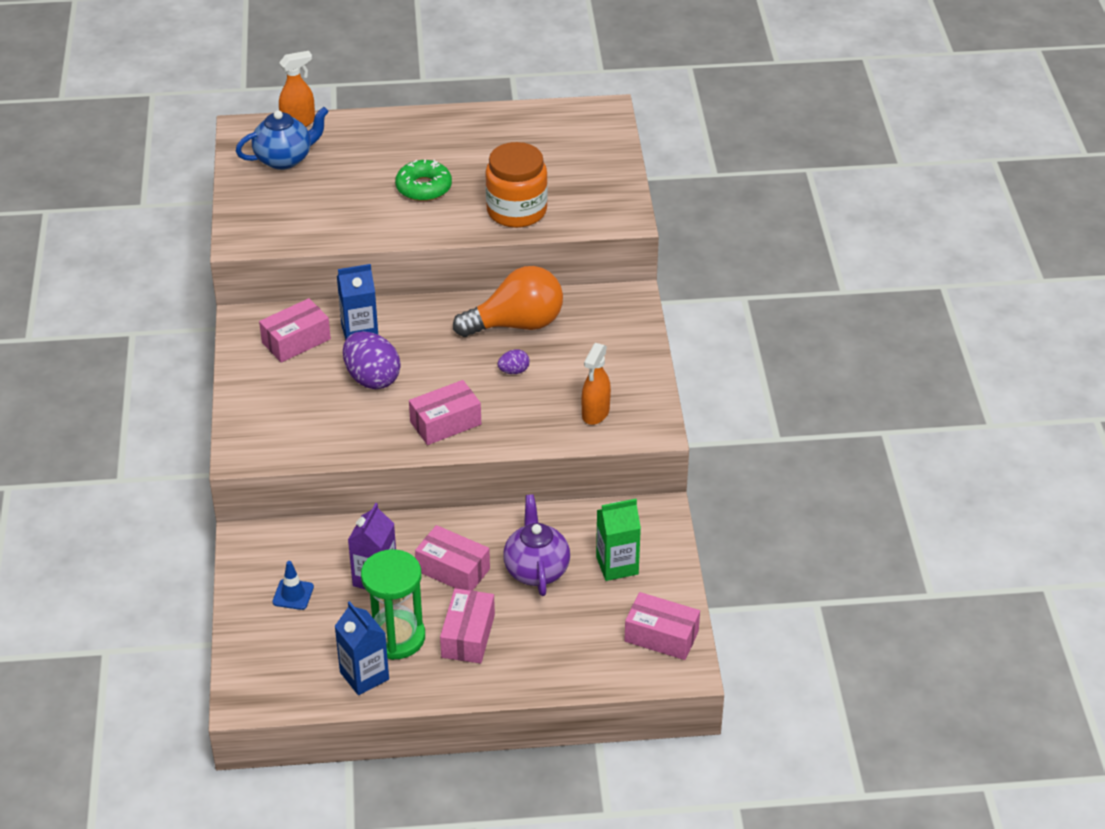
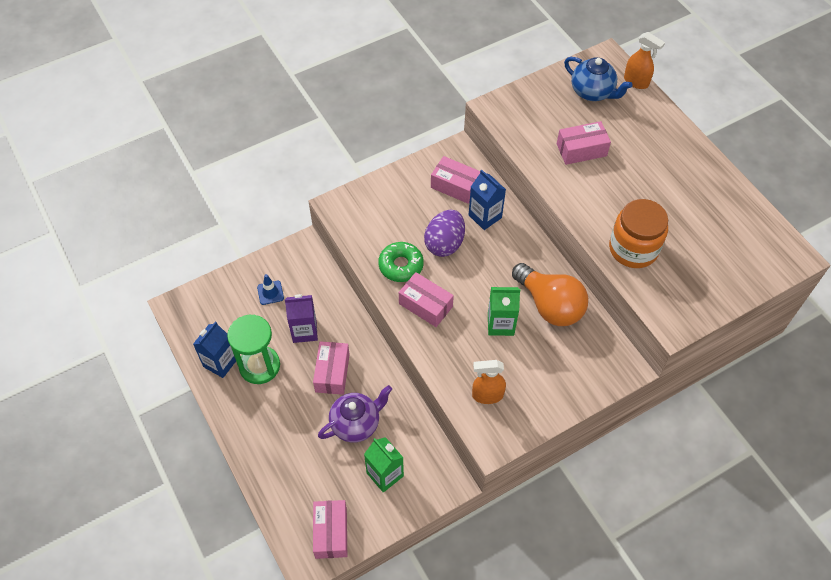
camera: 65 degrees right, 15 degrees up
green donut [395,159,452,201] -> green donut moved to [378,242,424,282]
pink box [440,588,495,664] -> pink box moved to [557,121,611,165]
purple egg [498,349,530,374] -> green carton [488,287,520,336]

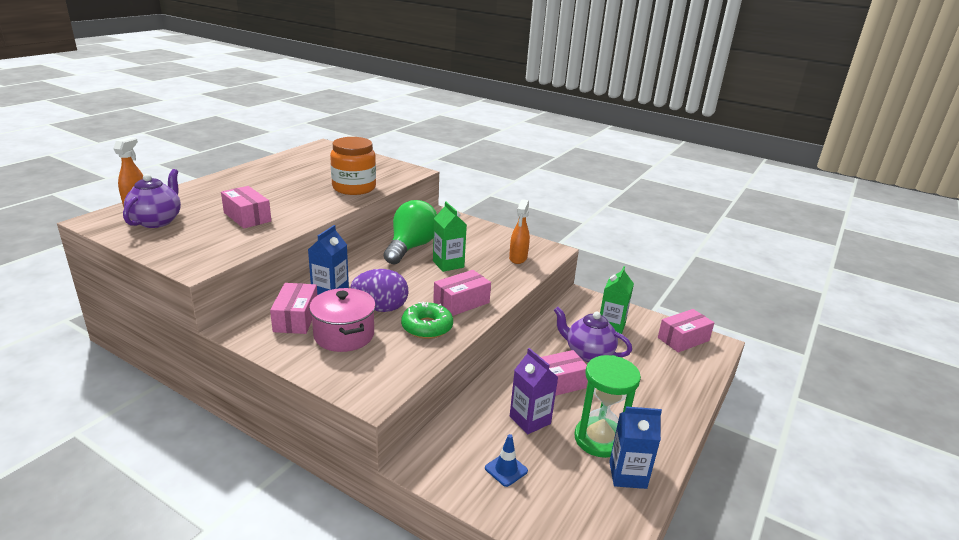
camera: 120 degrees left, 30 degrees down
pink box [399,272,454,327] -> pink box turned 45 degrees clockwise [433,270,491,316]
orange spray bottle [472,360,506,404] -> orange spray bottle turned 45 degrees clockwise [509,199,530,264]
orange light bulb [512,263,588,326] -> green light bulb [384,200,437,264]
blue teapot [564,57,633,101] -> purple teapot [123,169,181,228]
none -> pink pot [309,288,376,352]

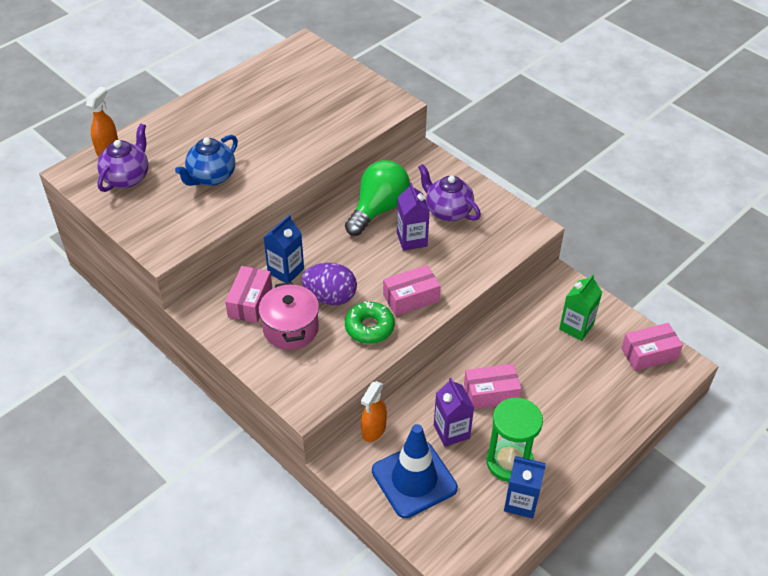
camera: 15 degrees right, 20 degrees up
pink box [221,186,271,228] -> blue teapot [175,135,238,186]
orange jar [330,137,376,195] -> none
green carton [433,202,467,272] -> purple carton [397,182,430,251]
blue traffic cone [485,434,528,487] -> blue traffic cone [372,424,458,518], size x2.34
orange spray bottle [509,199,530,264] -> orange spray bottle moved to [361,381,387,442]
purple teapot [554,307,632,362] -> purple teapot moved to [418,164,481,221]

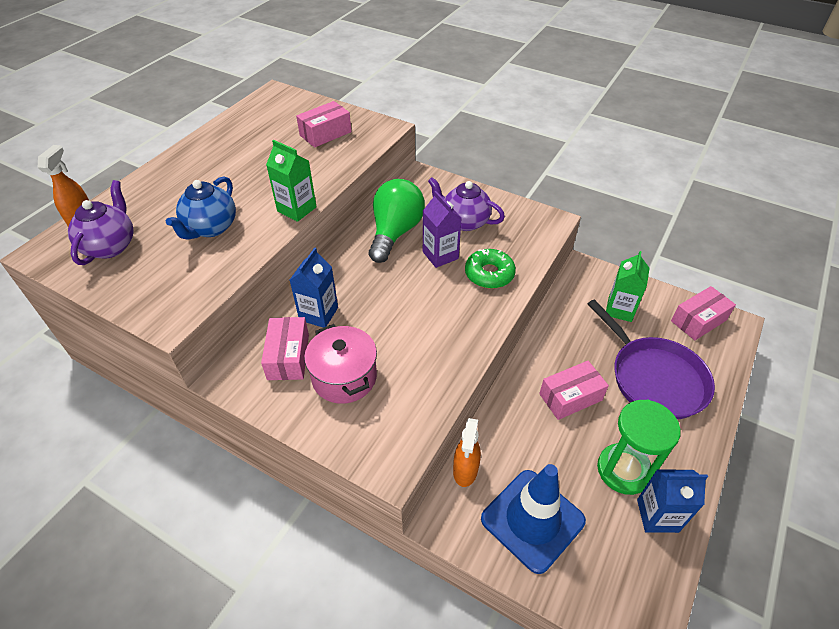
camera: 15 degrees left, 0 degrees up
purple egg [301,263,357,305] -> none
green donut [345,301,395,344] -> green donut moved to [465,249,516,289]
pink box [383,265,441,316] -> pink box moved to [296,101,351,148]
purple carton [434,378,474,447] -> none
none -> green carton [266,140,316,222]
none -> purple pan [588,299,715,419]

